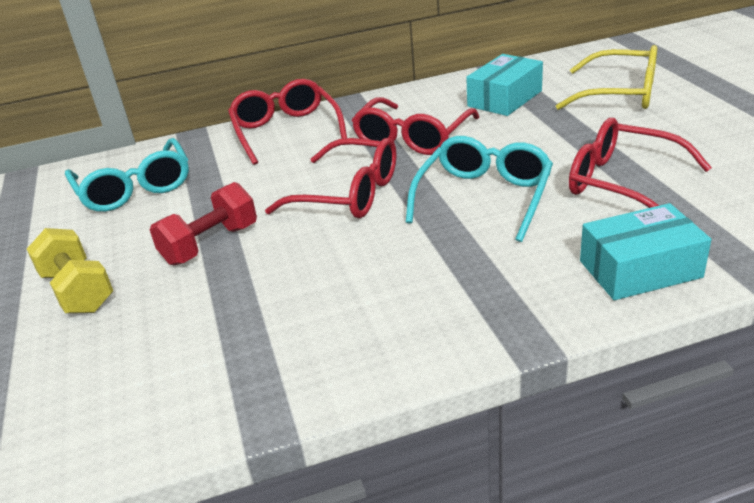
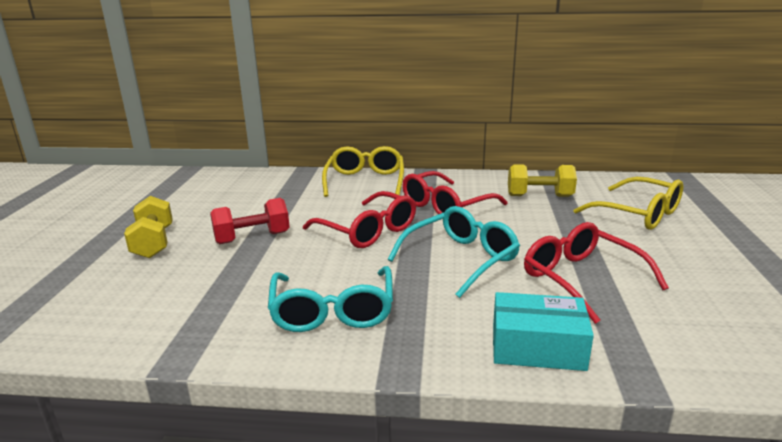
camera: 20 degrees right, 10 degrees down
turquoise glasses [65,138,189,212] -> turquoise glasses moved to [268,266,393,332]
red glasses [228,79,347,165] -> yellow glasses [322,146,404,197]
turquoise box [466,54,543,116] -> yellow dumbbell [508,164,577,197]

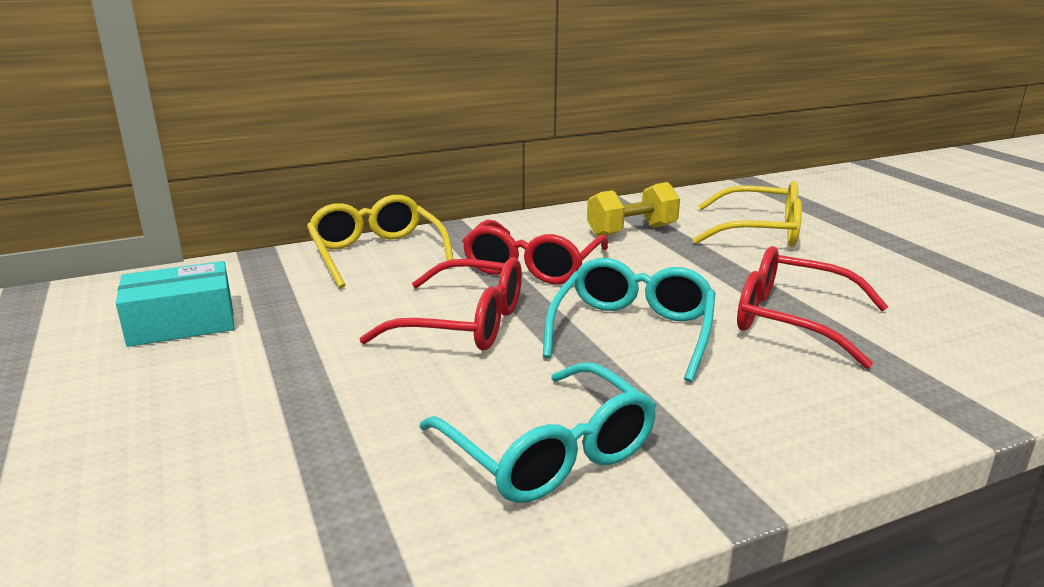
camera: 30 degrees left, 0 degrees up
yellow dumbbell [124,196,173,258] -> none
red dumbbell [210,198,290,244] -> none
turquoise box [493,292,594,371] -> turquoise box moved to [116,261,234,347]

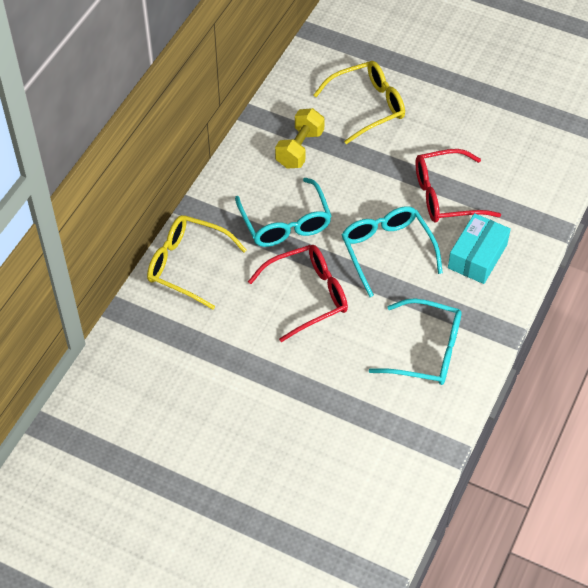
camera: 40 degrees left, 30 degrees up
turquoise box [116,261,234,347] -> turquoise box moved to [448,213,511,284]
red glasses [462,219,608,284] -> turquoise glasses [235,178,332,247]

